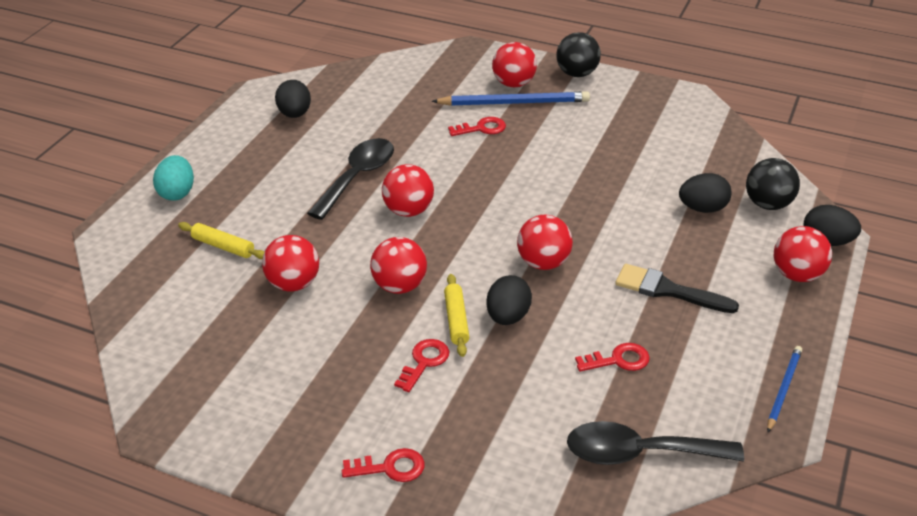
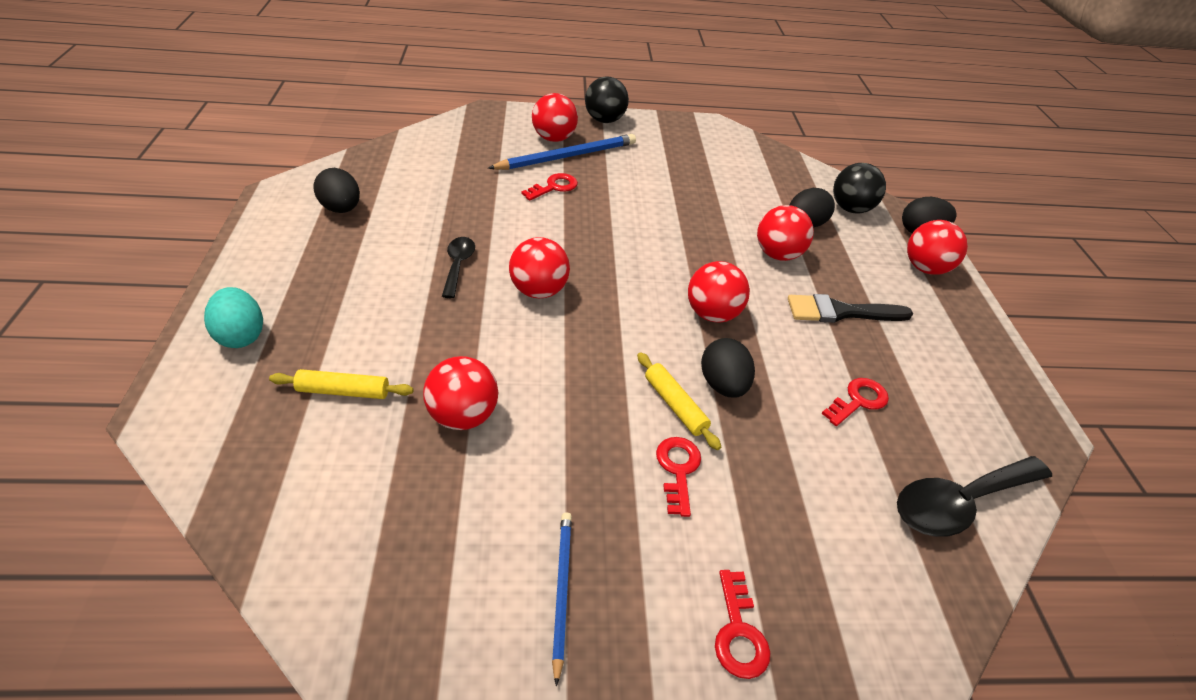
camera: 30 degrees left, 5 degrees up
black spoon [307,138,394,220] -> black spoon [442,237,475,298], size x0.57
red key [342,448,425,482] -> red key turned 120 degrees clockwise [715,570,770,679]
red ball [370,237,427,294] -> red ball moved to [757,205,814,261]
blue pencil [767,346,802,432] -> blue pencil moved to [552,512,572,687]

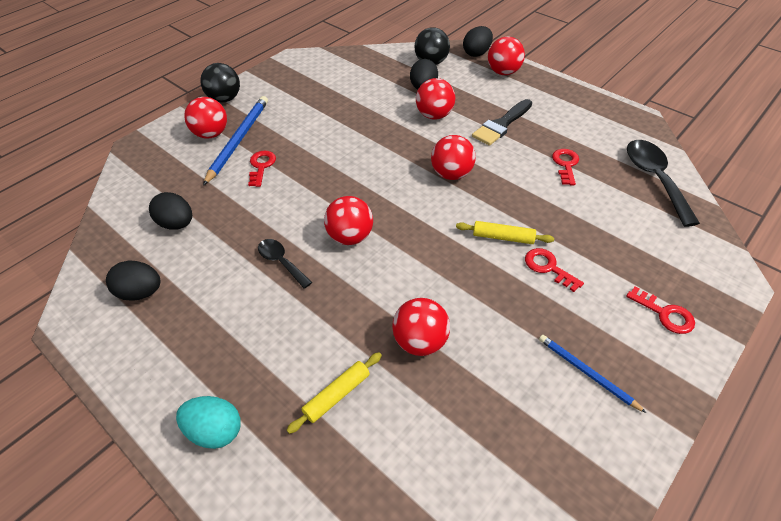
camera: 40 degrees left, 5 degrees up
black egg [701,338,755,398] -> black egg moved to [149,192,192,230]
black spoon [897,456,1052,537] -> black spoon turned 150 degrees clockwise [627,140,700,227]

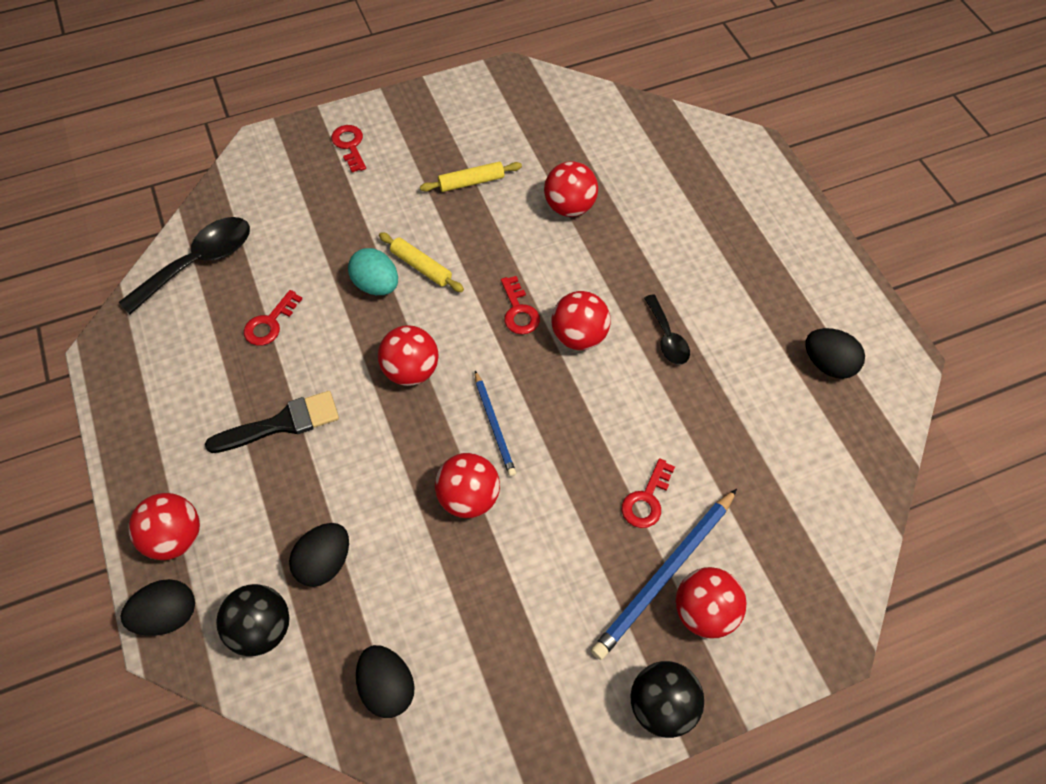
camera: 155 degrees left, 10 degrees up
black egg [149,192,192,230] -> black egg moved to [356,645,415,718]
turquoise egg [176,396,241,449] -> turquoise egg moved to [348,248,398,295]
yellow rolling pin [287,352,382,434] -> yellow rolling pin moved to [420,162,522,192]
red ball [416,78,455,120] -> red ball moved to [435,453,500,518]
red key [525,248,584,292] -> red key moved to [501,276,540,335]
blue pencil [539,335,646,413] -> blue pencil moved to [475,371,516,477]
black spoon [627,140,700,227] -> black spoon turned 150 degrees counterclockwise [119,217,250,315]

